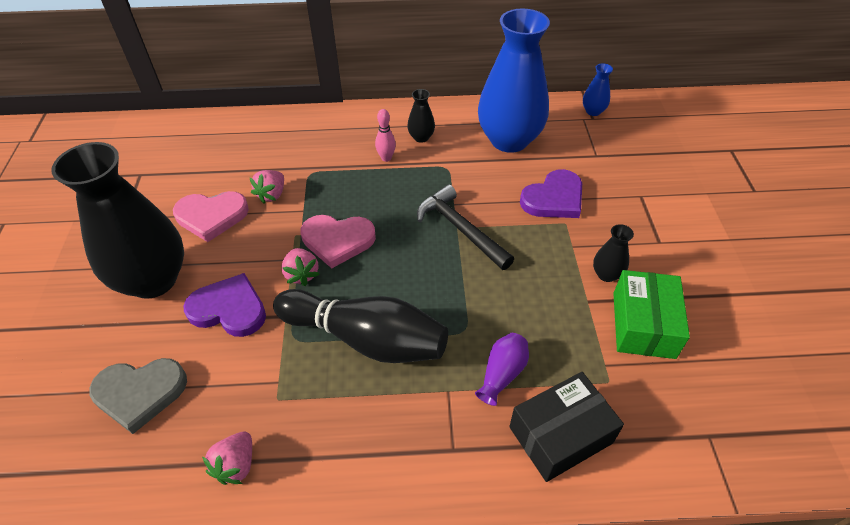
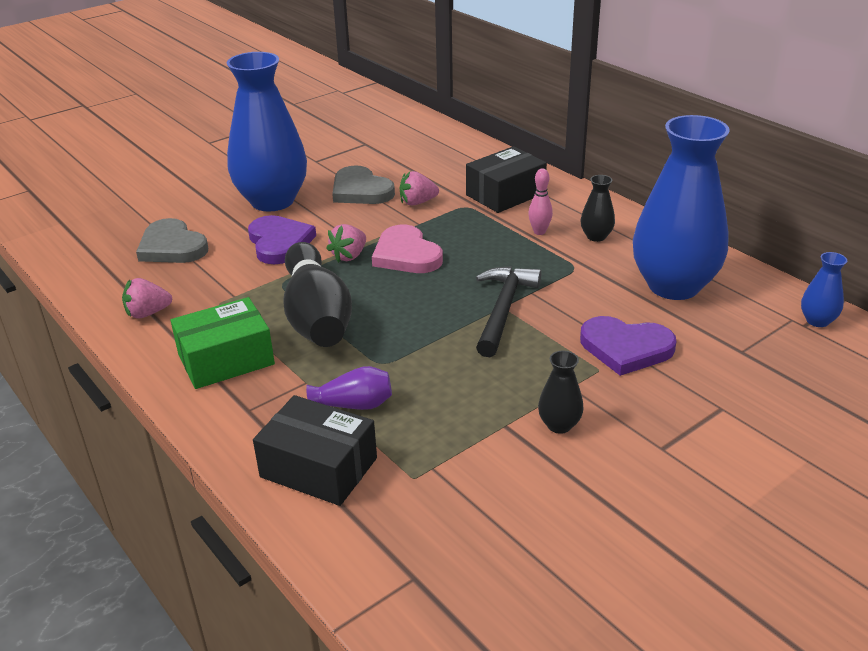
camera: 55 degrees right, 15 degrees down
black vase [51,142,184,299] -> blue vase [227,52,307,212]
pink heart [173,191,249,242] -> grey heart [332,165,395,204]
green box [613,270,690,359] -> green box moved to [170,297,275,389]
none -> black box [466,146,547,213]

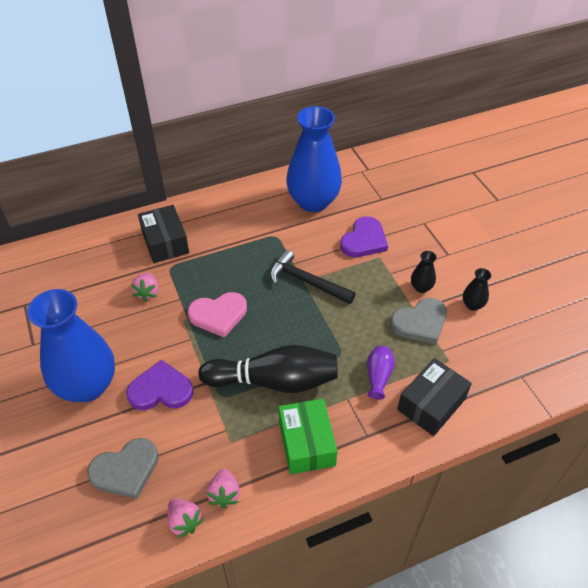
camera: 75 degrees left, 15 degrees up
pink strawberry [326,224,366,263] -> pink strawberry moved to [167,499,204,538]
grey heart [332,165,395,204] -> grey heart moved to [390,298,447,344]
pink bowling pin [528,168,553,235] -> none
black vase [581,175,615,242] -> black vase moved to [463,268,491,311]
blue vase [801,252,847,327] -> none

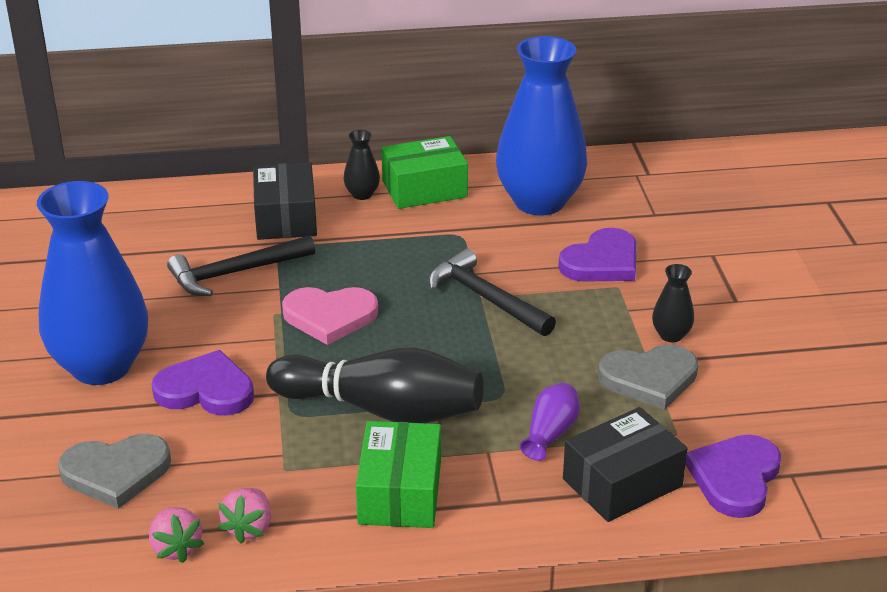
camera: 15 degrees right, 15 degrees down
pink strawberry [131,273,159,302] -> black hammer [167,235,315,296]
black vase [463,268,491,311] -> black vase moved to [343,130,380,200]
none -> green box [381,136,468,209]
none -> purple heart [685,435,781,518]

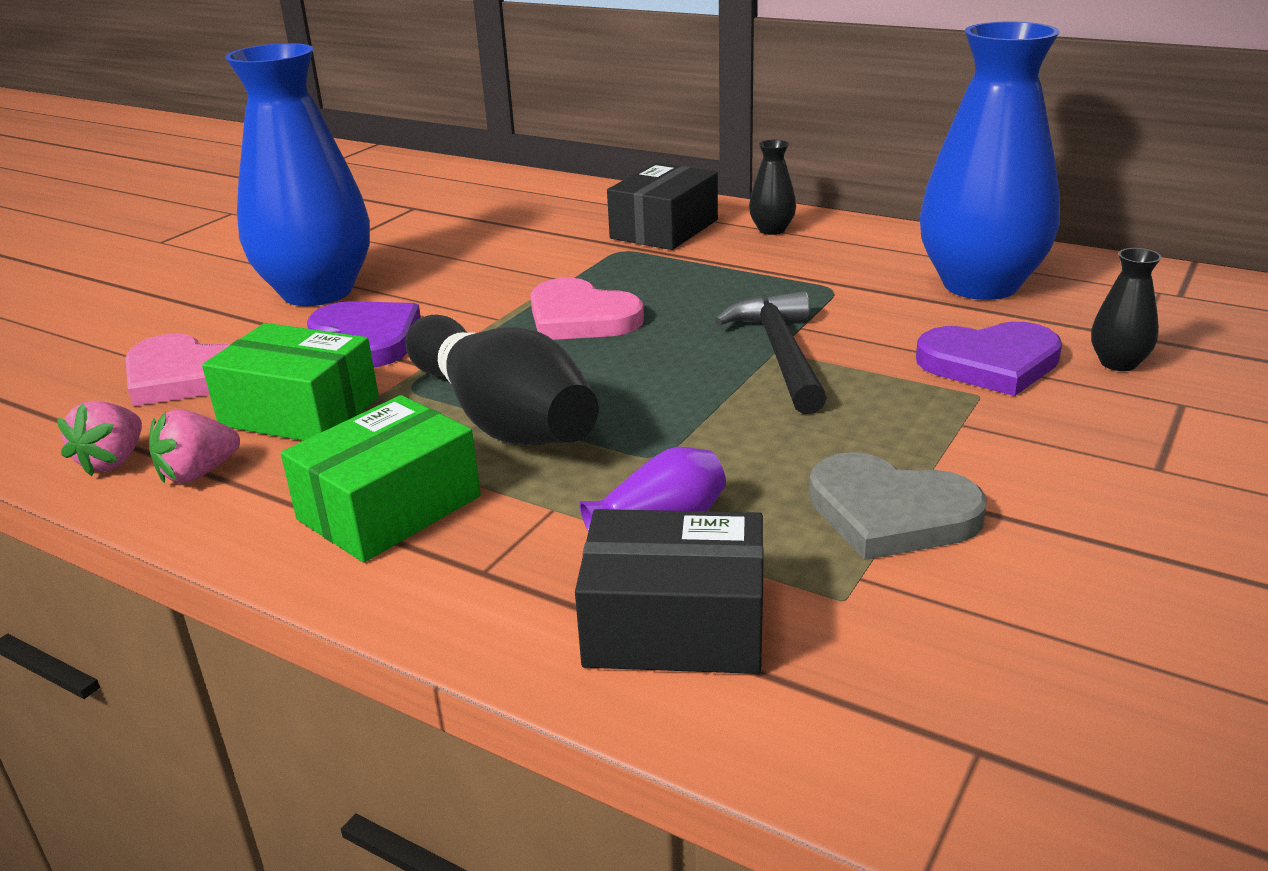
camera: 40 degrees right, 5 degrees down
grey heart [58,434,171,509] -> pink heart [125,333,230,406]
black hammer [167,235,315,296] -> none
green box [381,136,468,209] -> green box moved to [202,323,379,441]
black vase [652,264,694,342] -> black vase moved to [1091,248,1162,371]
purple heart [685,435,781,518] -> none

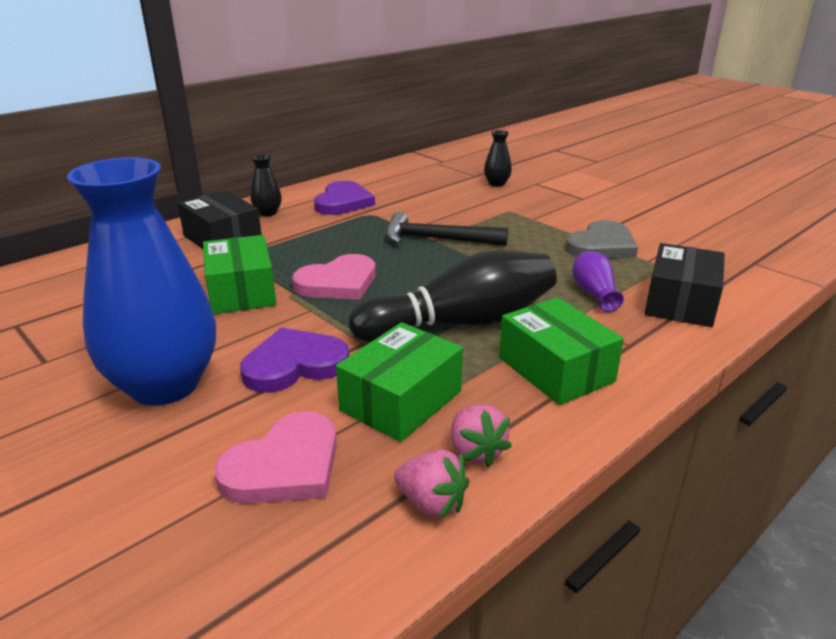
camera: 75 degrees left, 0 degrees up
purple heart [916,322,1062,396] -> purple heart moved to [314,181,375,215]
blue vase [920,22,1060,300] -> none
none -> green box [203,235,276,314]

